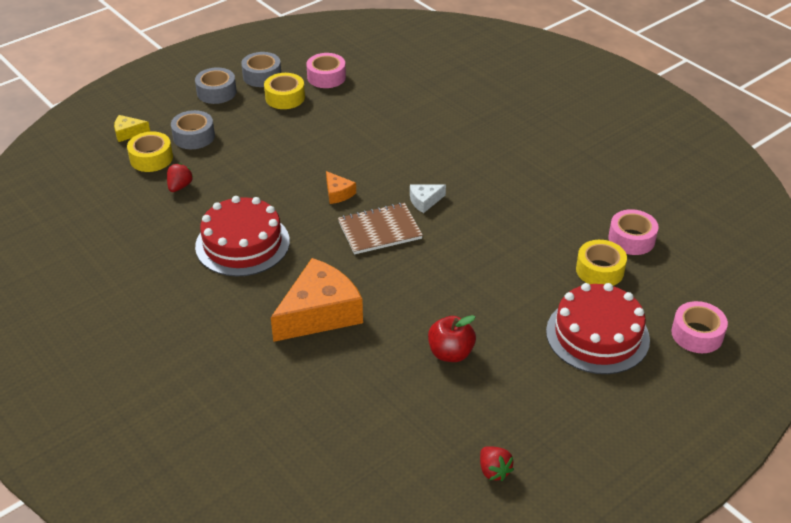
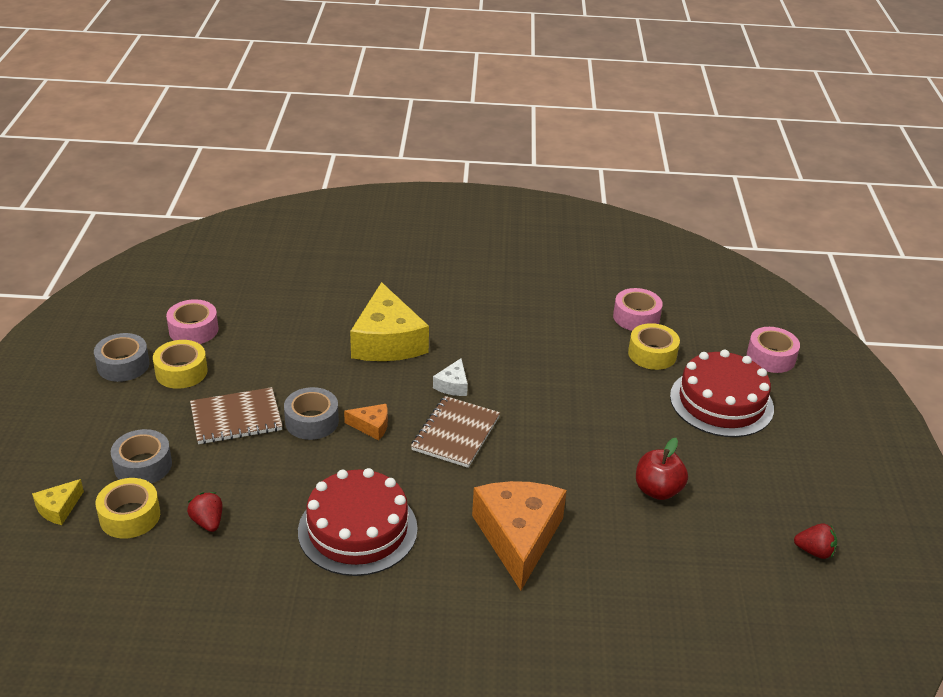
camera: 50 degrees left, 5 degrees down
grey tape [195,67,237,104] -> grey tape moved to [284,387,339,440]
none -> brown notebook [190,387,282,444]
none -> yellow cheese [350,282,429,361]

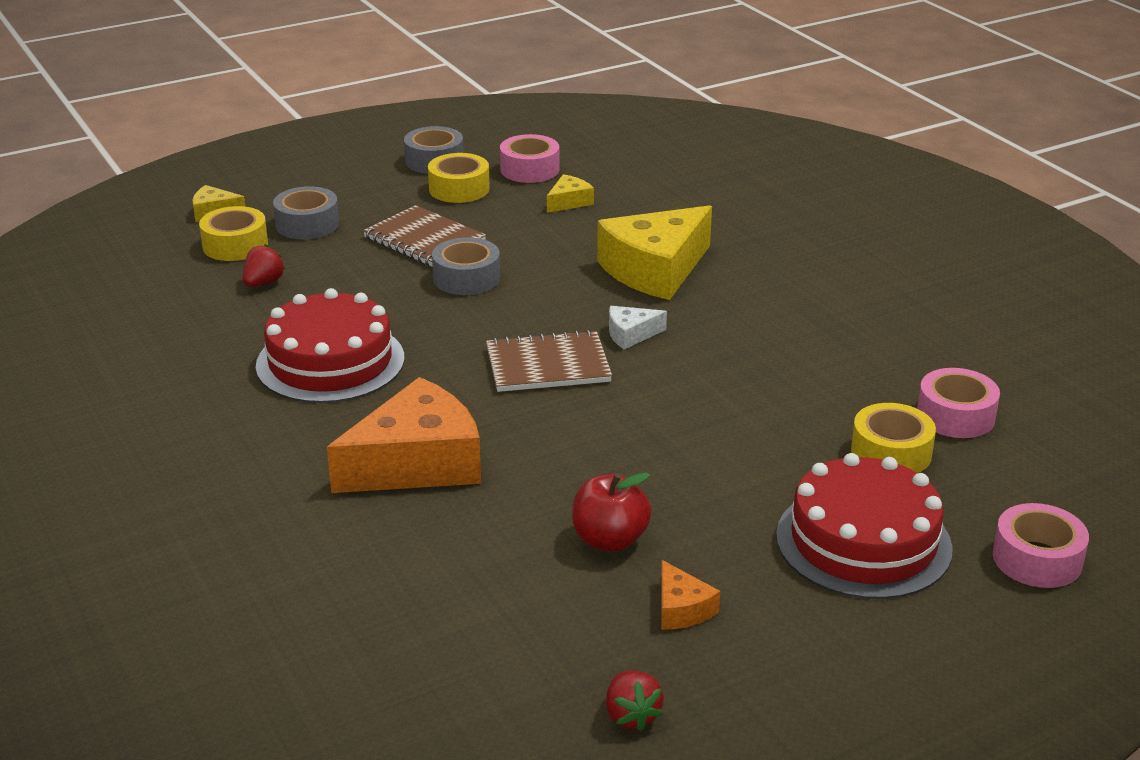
camera: 60 degrees right, 5 degrees down
orange cheese [344,404,388,440] -> orange cheese moved to [661,560,720,630]
none -> yellow cheese [547,174,594,213]

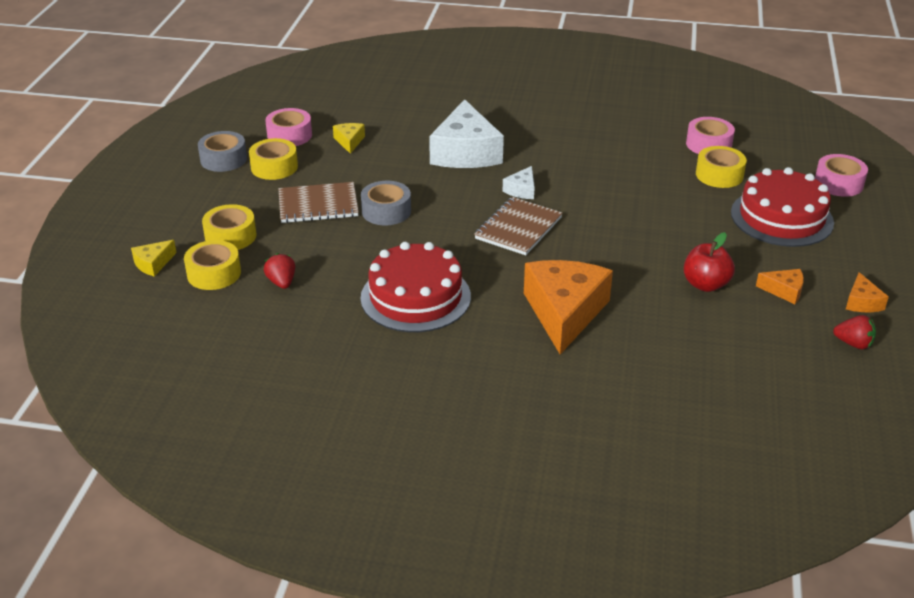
camera: 50 degrees left, 5 degrees up
grey tape [273,186,339,239] -> yellow tape [202,204,256,250]
yellow cheese [597,205,712,300] -> white cheese [429,99,504,168]
none -> orange cheese [846,272,889,312]

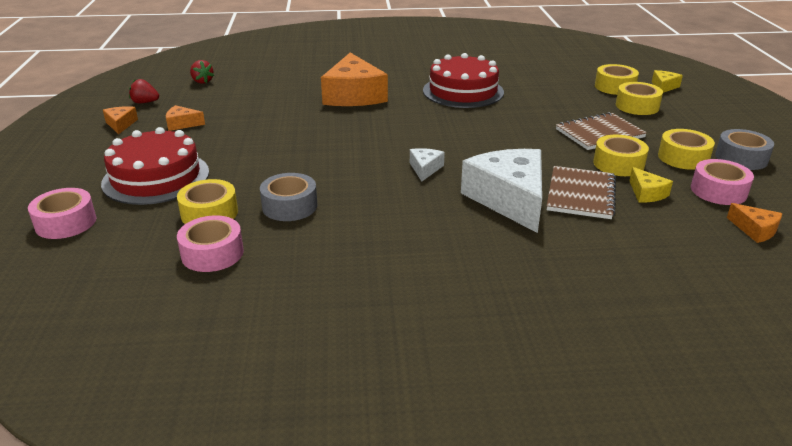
camera: 165 degrees right, 5 degrees down
red strawberry [264,253,295,289] -> red strawberry moved to [190,60,214,84]
grey tape [361,181,411,225] -> grey tape moved to [260,173,317,221]
brown notebook [474,197,563,255] -> brown notebook moved to [547,166,616,219]
red apple [684,232,735,292] -> none
none -> yellow tape [593,135,649,176]
none -> orange cheese [727,203,782,243]

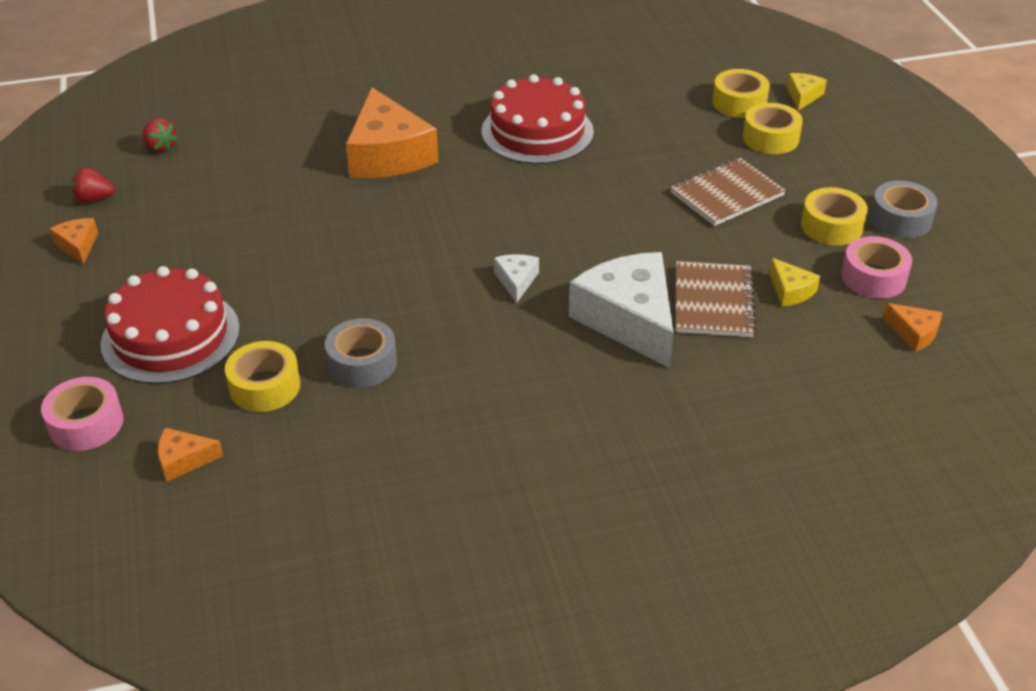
camera: 10 degrees left, 10 degrees up
orange cheese [166,105,205,131] -> orange cheese moved to [158,428,223,482]
pink tape [177,215,244,272] -> none
yellow tape [593,135,649,176] -> none

